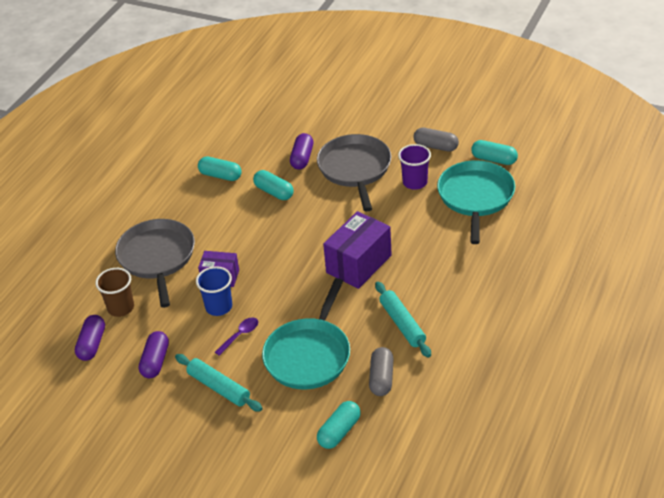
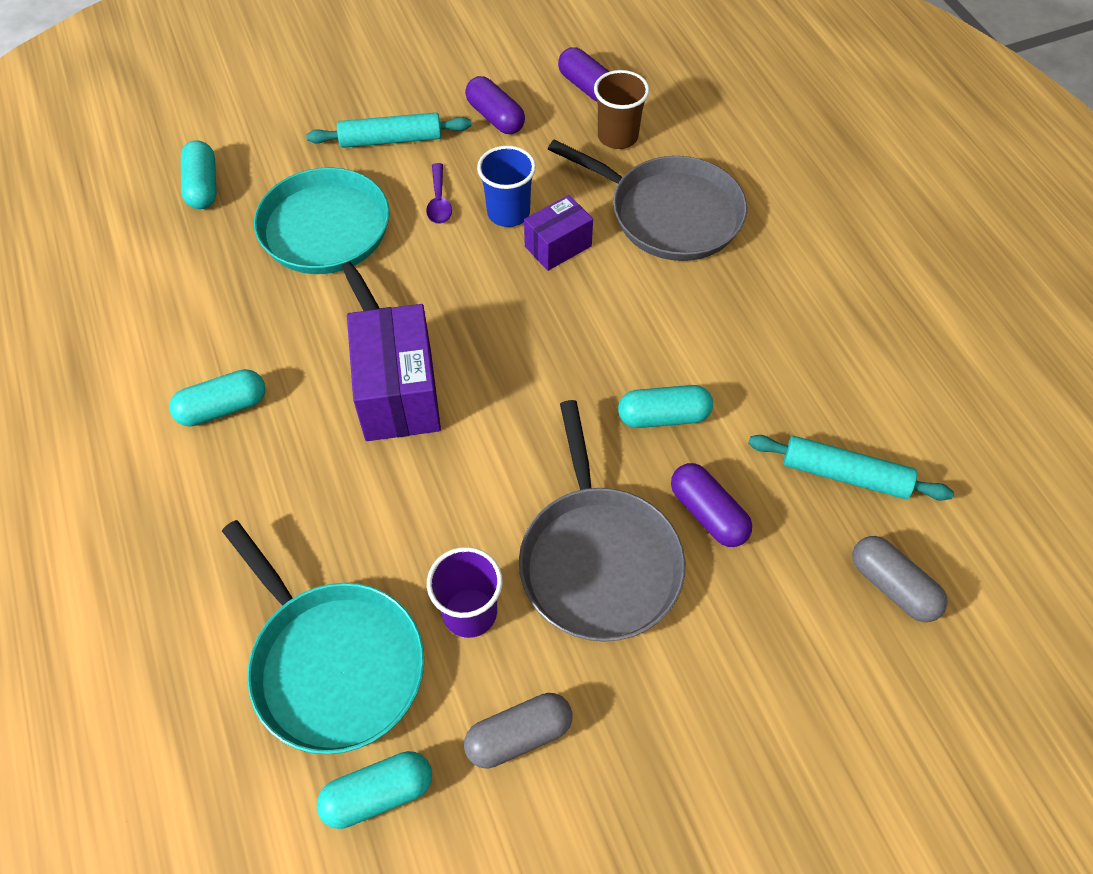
camera: 130 degrees right, 15 degrees up
turquoise capsule [198,156,242,181] -> turquoise capsule moved to [169,369,265,427]
grey pan [317,134,391,212] -> grey pan turned 45 degrees clockwise [519,400,685,642]
grey capsule [369,347,394,396] -> grey capsule moved to [852,536,948,622]
turquoise rolling pin [375,282,431,358] -> turquoise rolling pin moved to [748,435,954,501]

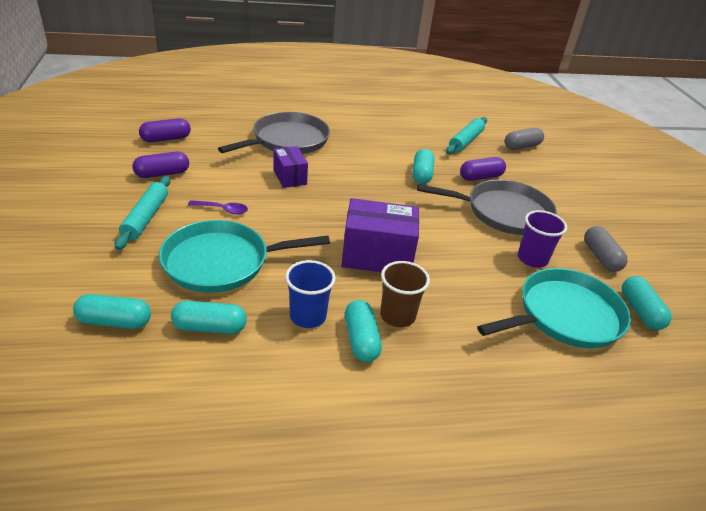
camera: 80 degrees left, 20 degrees down
blue cup [477,146,536,227] -> blue cup moved to [285,260,336,328]
brown cup [594,70,649,149] -> brown cup moved to [380,261,430,327]
none -> turquoise capsule [171,301,247,334]

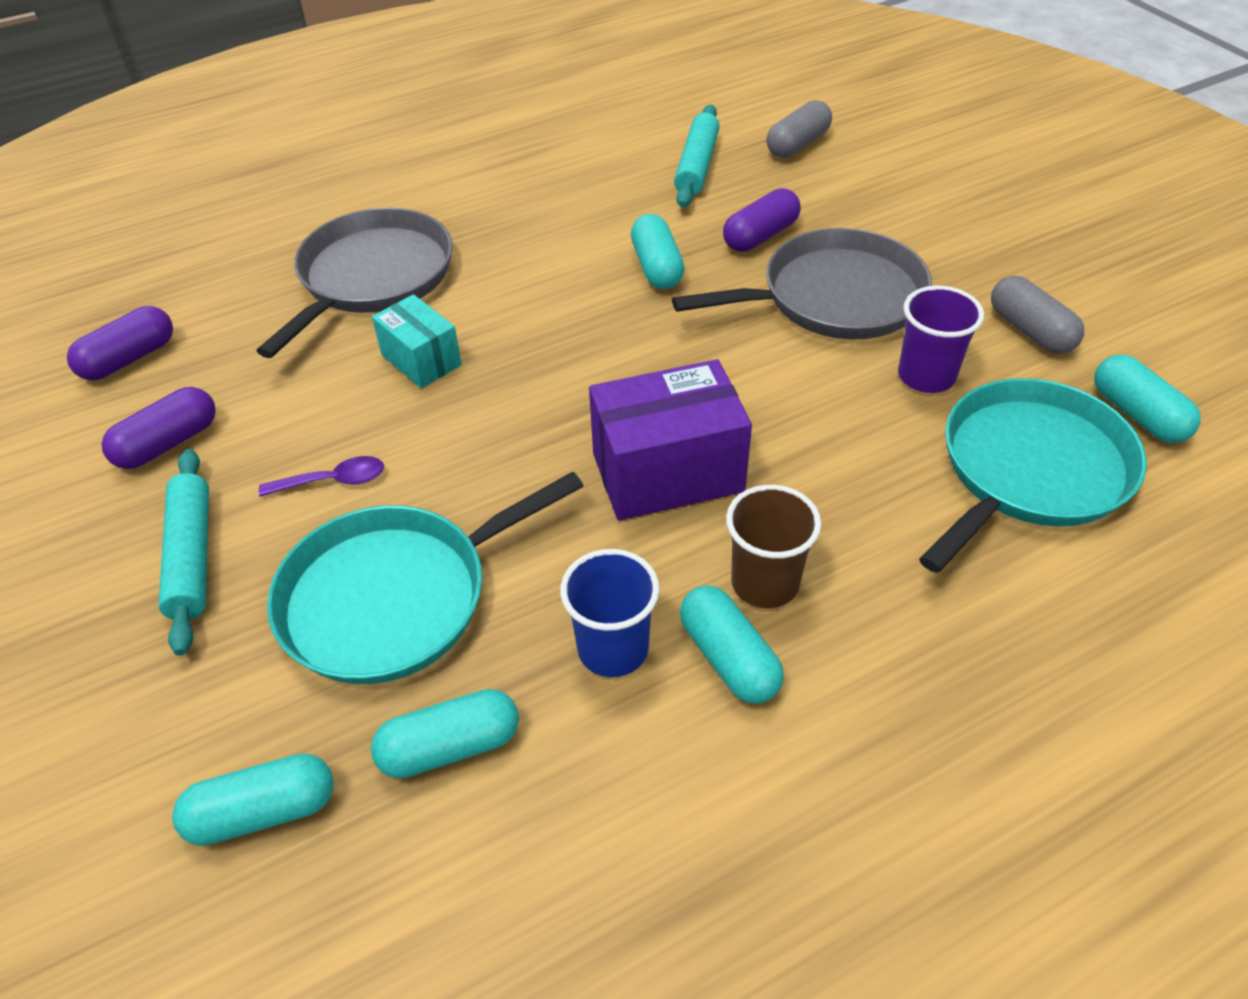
camera: 15 degrees left, 10 degrees up
purple box [274,146,308,188] -> turquoise box [372,294,462,388]

